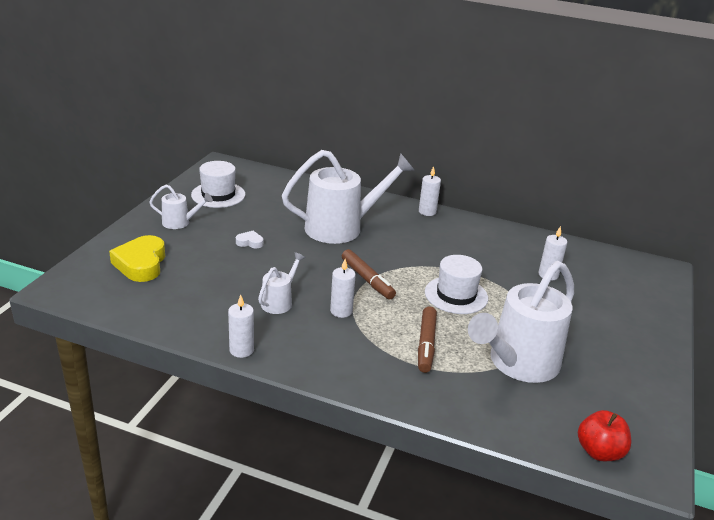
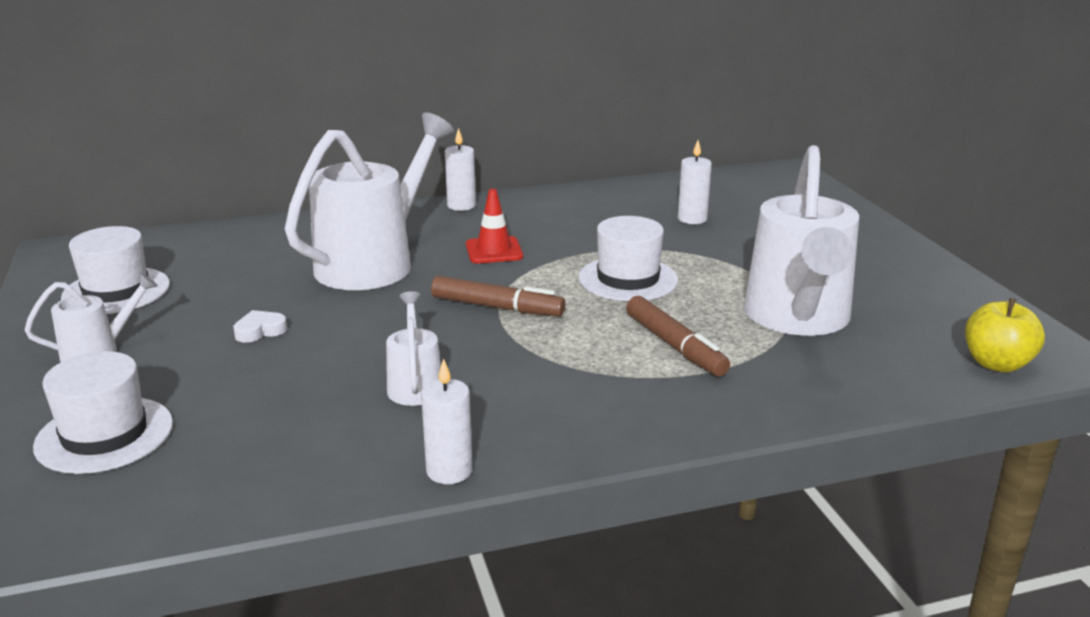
camera: 35 degrees left, 5 degrees down
yellow heart [109,235,165,282] -> white hat [33,351,173,474]
white candle [330,259,356,318] -> none
red apple [578,410,631,461] -> yellow apple [965,298,1045,372]
none -> red traffic cone [466,189,523,263]

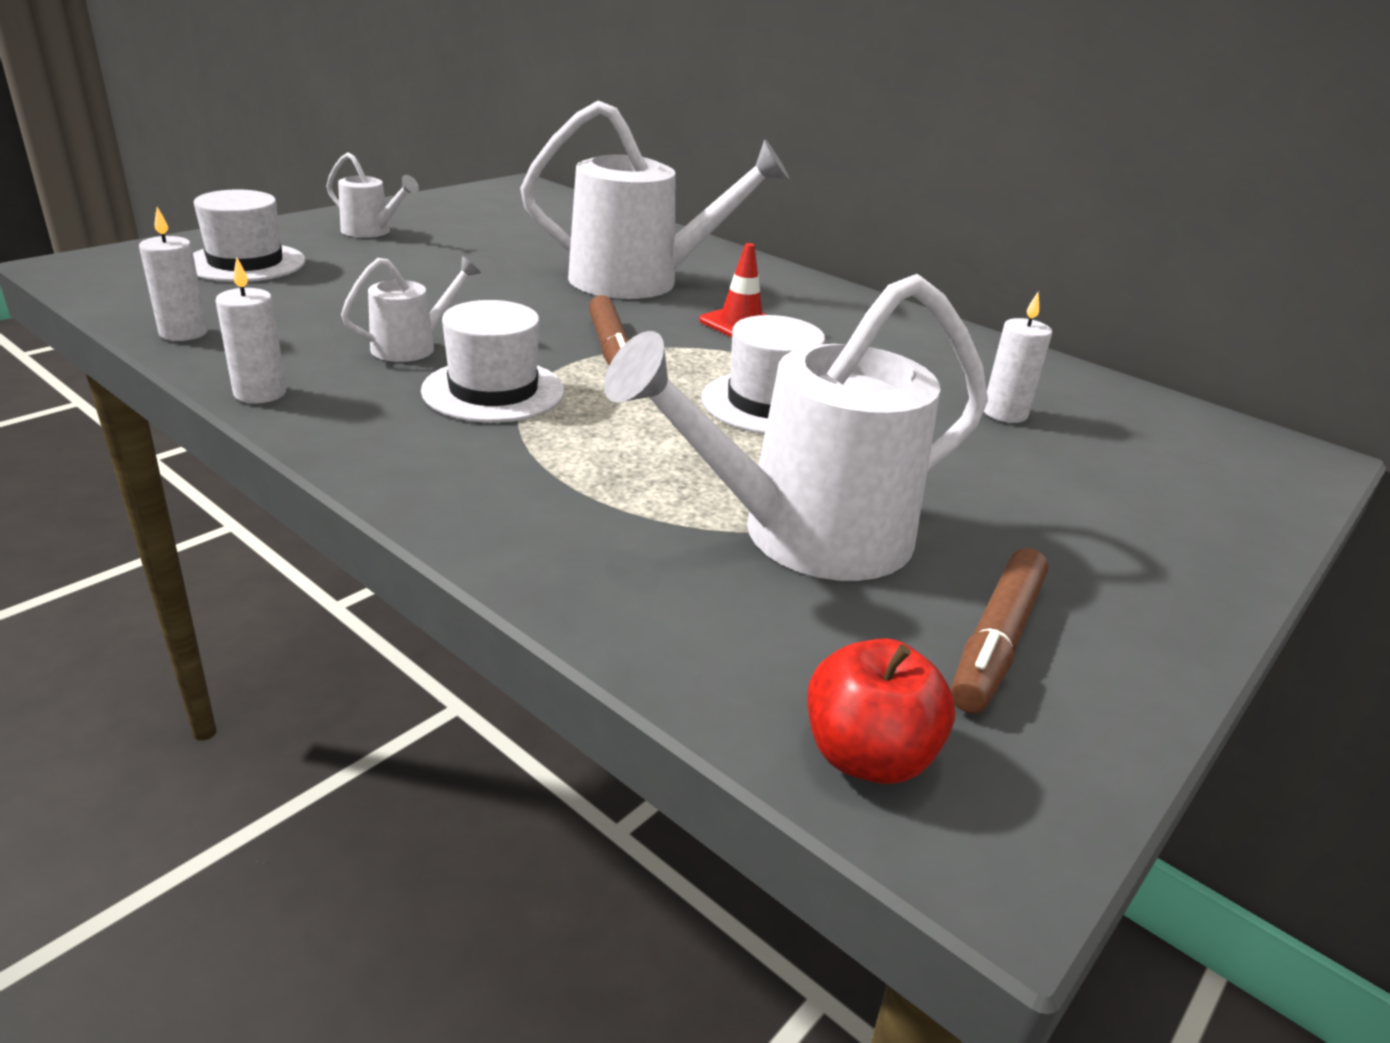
camera: 55 degrees right, 5 degrees up
white hat [61,226,170,314] -> white hat moved to [421,300,564,423]
white heart [233,310,287,343] -> none
white candle [445,128,476,211] -> white candle moved to [139,207,208,341]
brown marker [626,296,730,376] -> brown marker moved to [951,548,1048,713]
yellow apple [965,298,1045,372] -> red apple [807,638,955,784]

